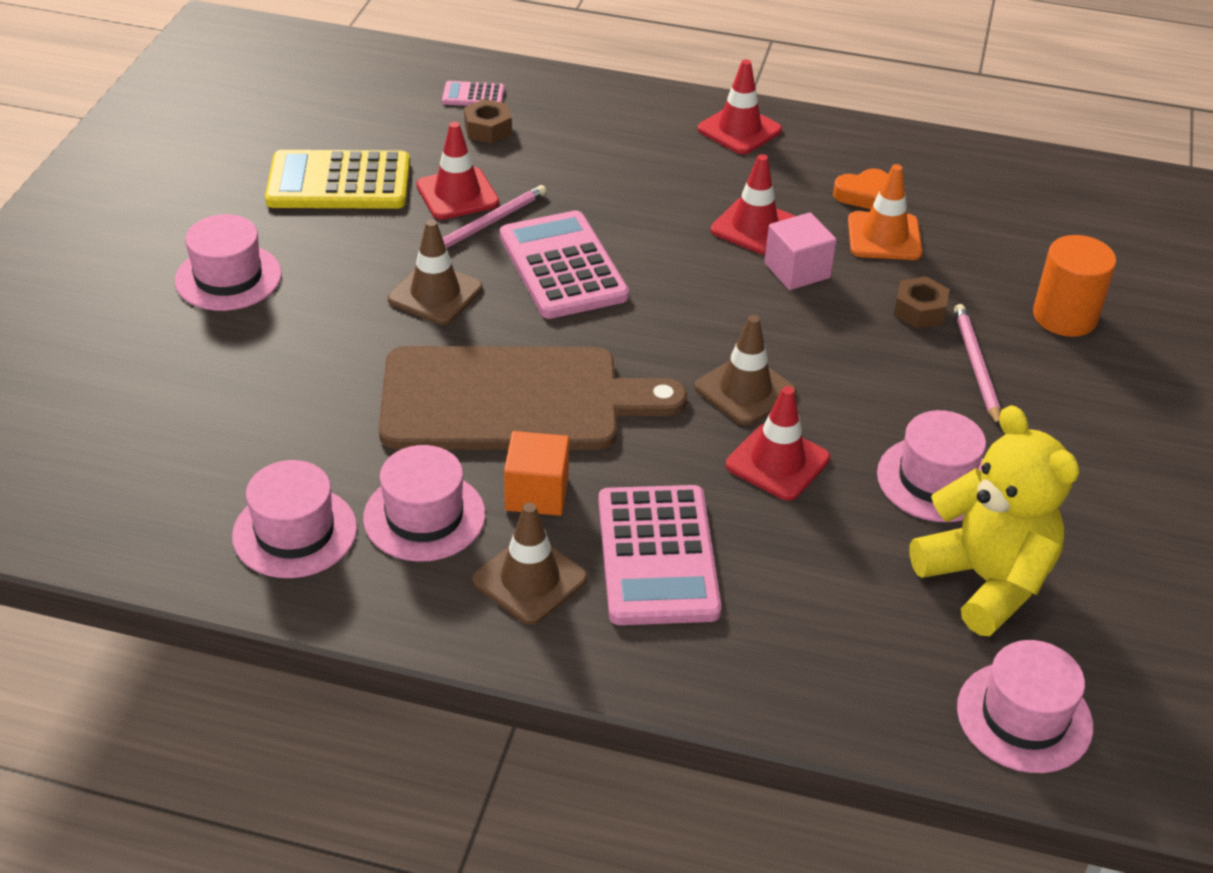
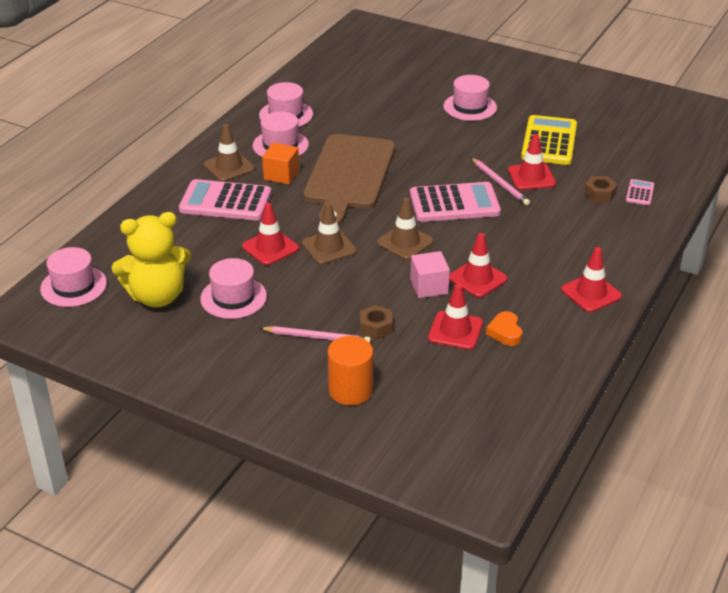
camera: 105 degrees right, 5 degrees down
brown traffic cone [388,219,483,325] -> brown traffic cone moved to [377,197,434,260]
orange traffic cone [848,164,922,260] -> red traffic cone [428,284,483,350]

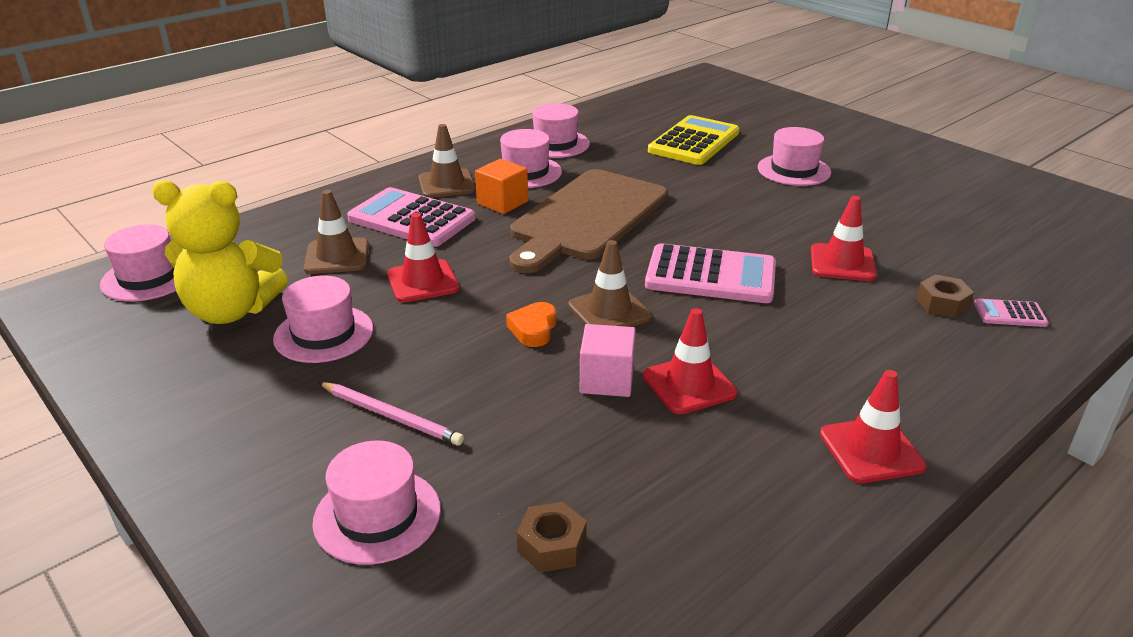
camera: 20 degrees right, 5 degrees down
brown traffic cone [302,202,357,265] -> brown traffic cone moved to [304,190,369,274]
orange cylinder [328,336,373,405] -> pink hat [313,441,441,565]
brown nut [360,305,393,340] -> brown nut moved to [517,502,587,572]
red traffic cone [428,284,483,350] -> none
pink pencil [471,158,530,206] -> none
orange heart [486,311,522,346] -> orange heart moved to [506,302,556,347]
yellow calculator [521,115,577,165] -> yellow calculator moved to [648,115,739,165]
pink calculator [626,179,654,205] -> pink calculator turned 120 degrees counterclockwise [974,299,1049,327]

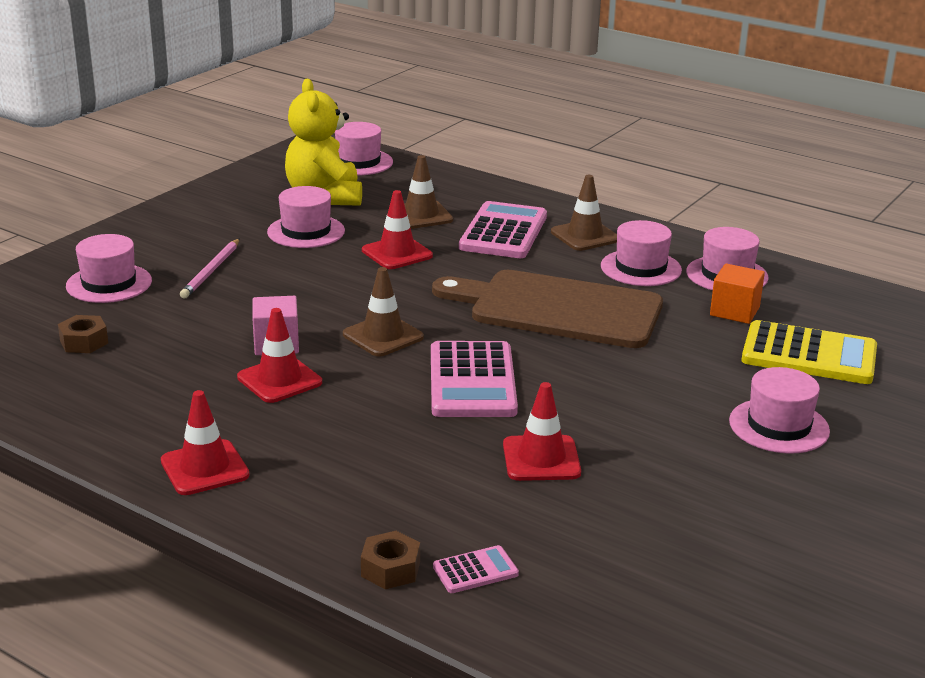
camera: 75 degrees right, 5 degrees down
orange cube [475,159,528,214] -> orange cube moved to [710,263,765,324]
orange heart [506,302,556,347] -> none
brown nut [916,275,974,318] -> brown nut moved to [361,531,420,589]
pink calculator [974,299,1049,327] -> pink calculator turned 75 degrees clockwise [433,545,519,593]

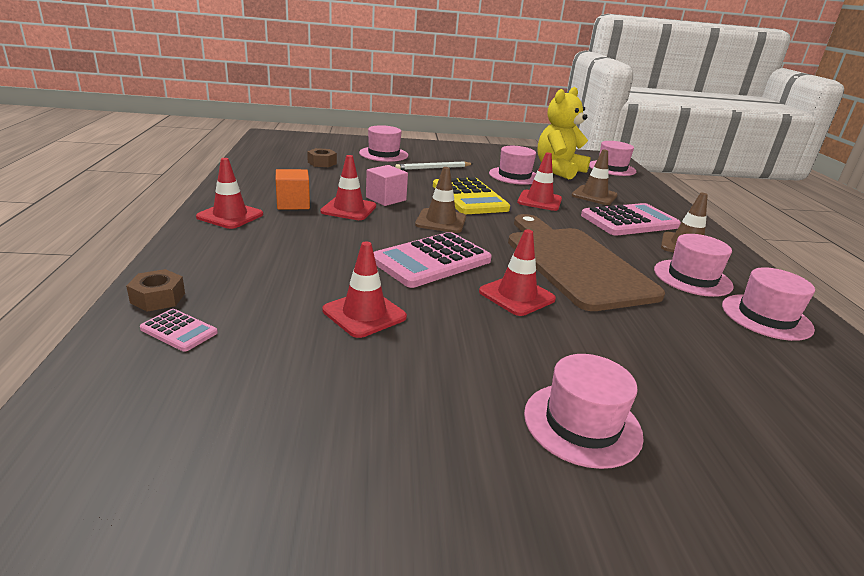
camera: 50 degrees right, 0 degrees up
pink pencil [180,239,240,299] -> white pencil [395,162,473,170]
orange cube [710,263,765,324] -> orange cube moved to [276,169,310,210]
yellow calculator [741,320,877,384] -> yellow calculator moved to [433,177,510,214]
none -> red traffic cone [479,229,556,316]

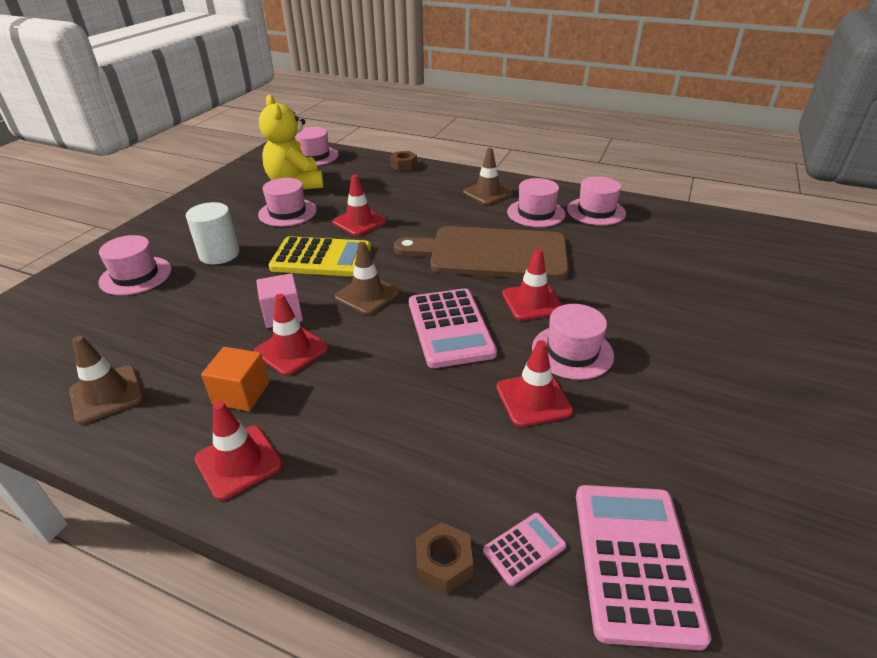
camera: 60 degrees left, 10 degrees up
brown nut [307,148,337,167] -> brown nut moved to [390,151,417,171]
white pencil [395,162,473,170] -> white cylinder [186,202,239,264]
pink hat [524,354,644,469] -> pink hat moved to [532,304,614,380]
brown traffic cone [571,150,618,205] -> brown traffic cone moved to [69,336,144,424]
pink calculator [581,203,681,236] -> pink calculator moved to [576,485,711,650]

